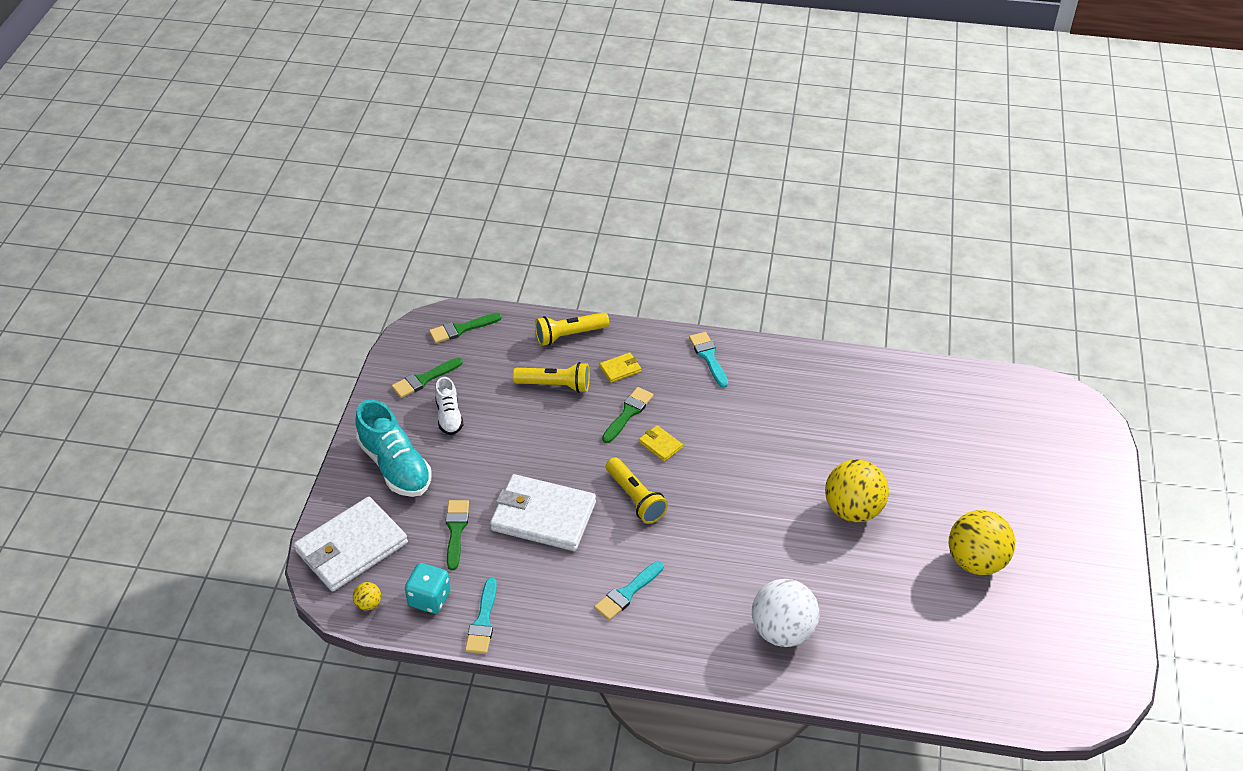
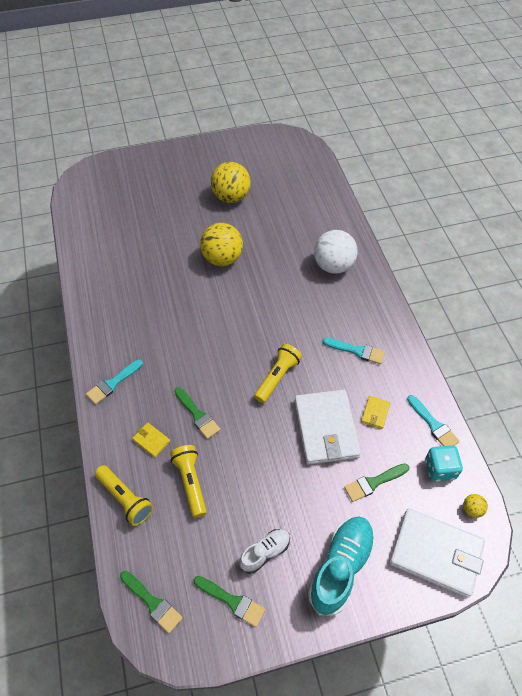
camera: 115 degrees left, 10 degrees up
turquoise brush [465,578,497,654] -> turquoise brush turned 75 degrees clockwise [407,395,460,446]
green brush [602,387,654,443] -> green brush turned 135 degrees counterclockwise [174,387,220,439]
yellow wallet [639,425,683,462] -> yellow wallet moved to [361,396,390,429]

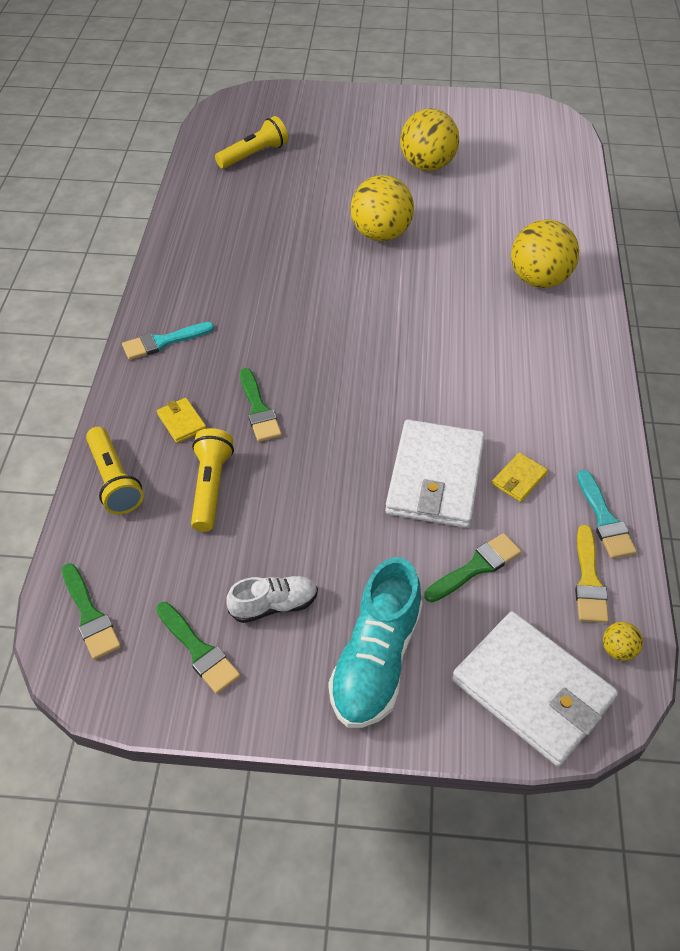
camera: 20 degrees right, 5 degrees down
yellow flashlight [254,344,302,403] -> yellow flashlight moved to [215,116,288,169]
turquoise shoe [308,516,375,616] -> turquoise shoe turned 150 degrees clockwise [328,557,423,728]
white ball [314,230,358,274] -> yellow ball [511,220,579,288]
turquoise brush [323,338,385,364] -> none
green brush [344,463,409,502] -> green brush turned 150 degrees clockwise [424,533,521,602]
turquoise dice [425,445,463,482] -> yellow brush [575,525,609,623]

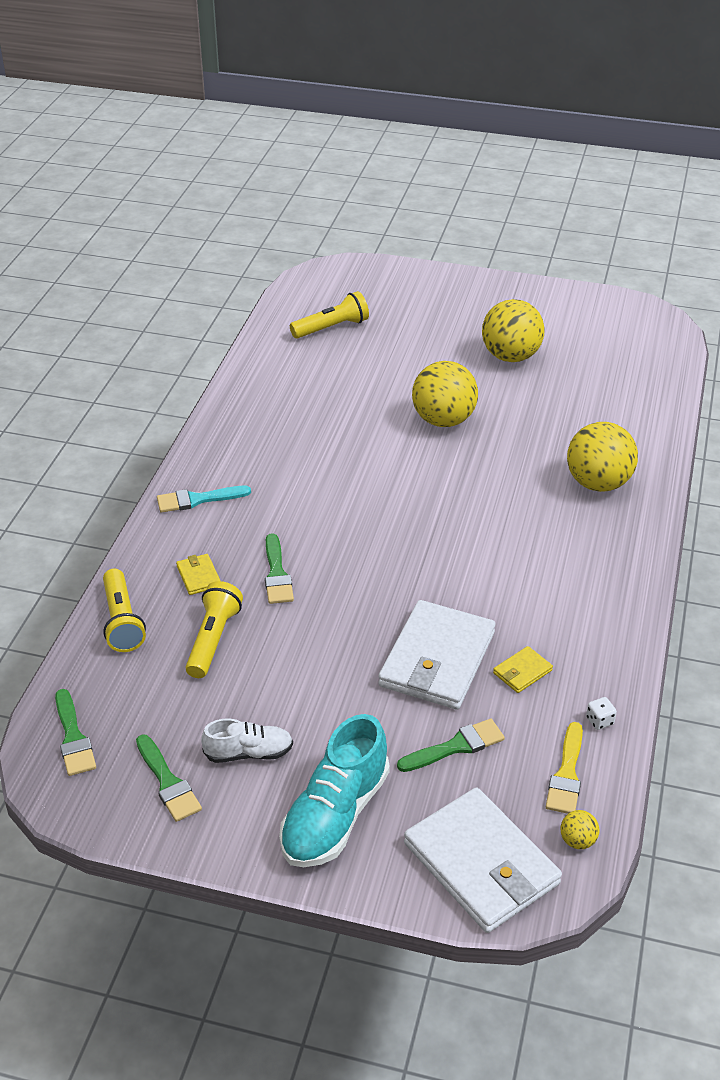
camera: 10 degrees right, 10 degrees down
turquoise brush [577,470,637,559] -> white dice [586,697,617,730]

